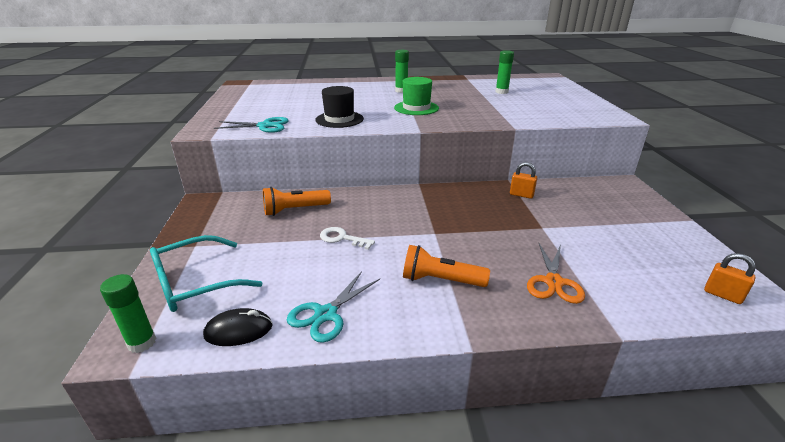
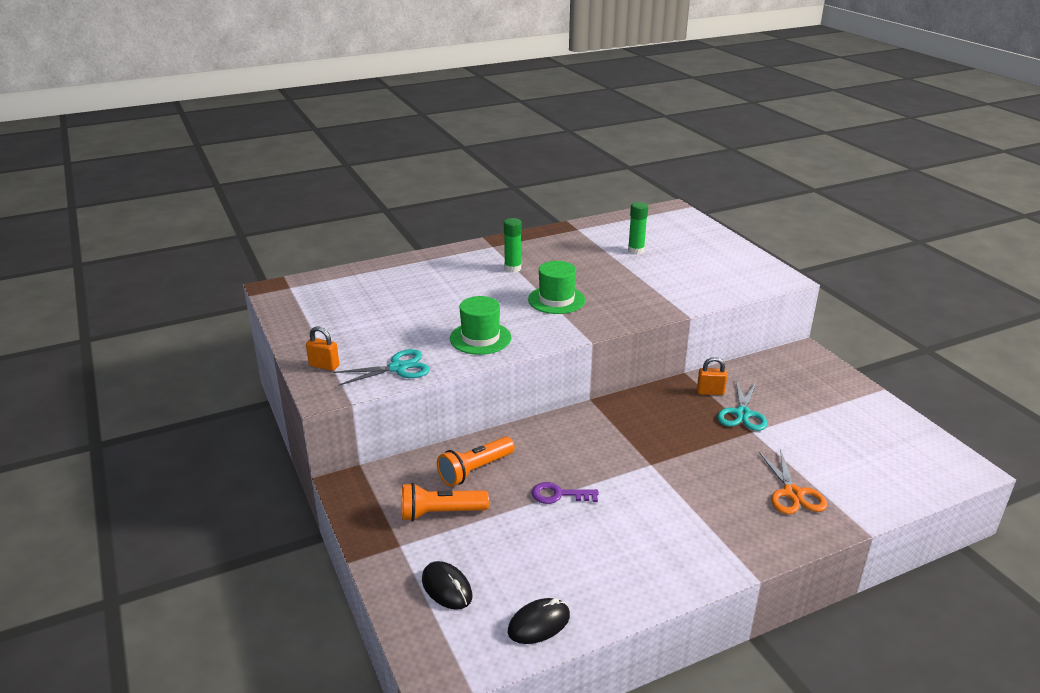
camera: 20 degrees left, 0 degrees up
green glue stick [100,274,156,353] -> none
turquoise glasses [150,235,262,312] -> black mouse [422,561,472,610]
turquoise scissors [287,271,380,343] -> turquoise scissors moved to [718,380,767,431]
black hat [315,86,364,128] -> green hat [450,296,511,355]
white key [320,227,375,250] -> purple key [532,482,599,504]
orange flashlight [403,245,490,287] -> orange flashlight moved to [402,483,489,521]
orange padlock [704,253,756,304] -> orange padlock moved to [306,326,339,371]

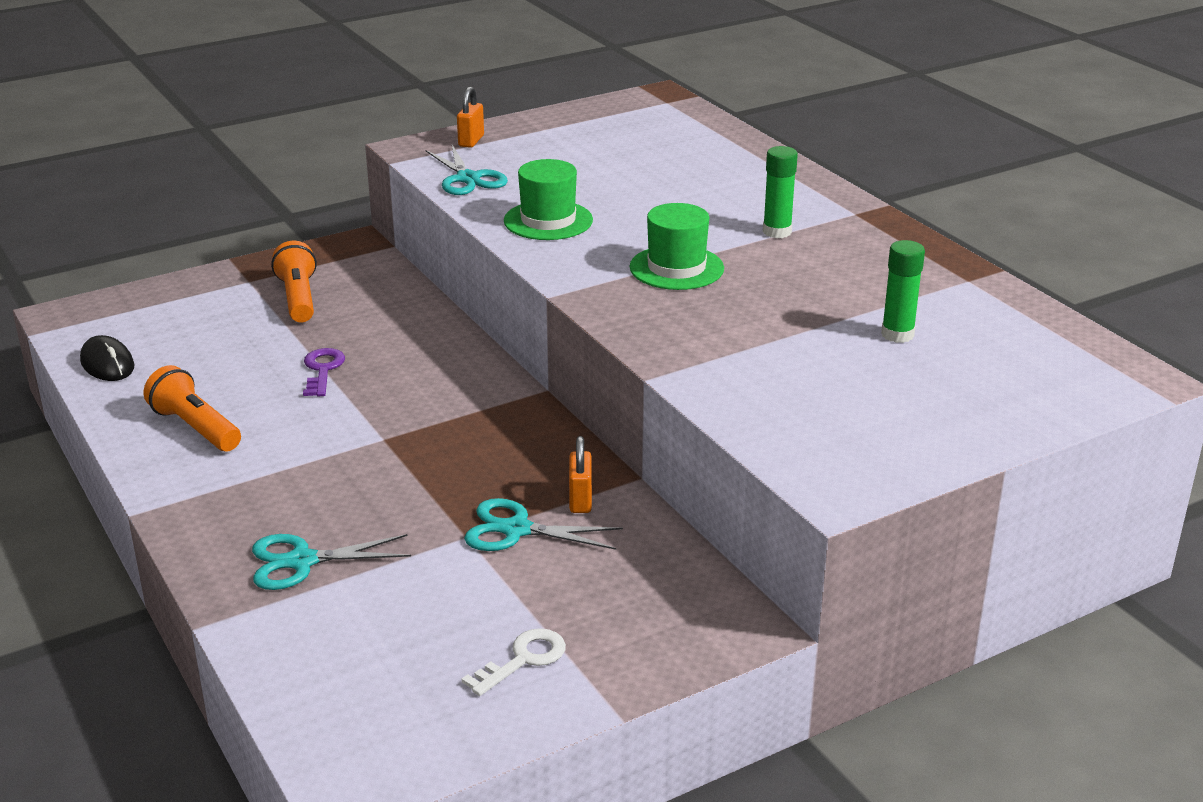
camera: 85 degrees right, 0 degrees up
black mouse [422,561,472,610] -> none
orange flashlight [437,437,515,486] -> orange flashlight moved to [144,365,241,451]
orange scissors [759,449,827,514] -> turquoise scissors [252,534,411,590]
none -> white key [462,628,566,696]

